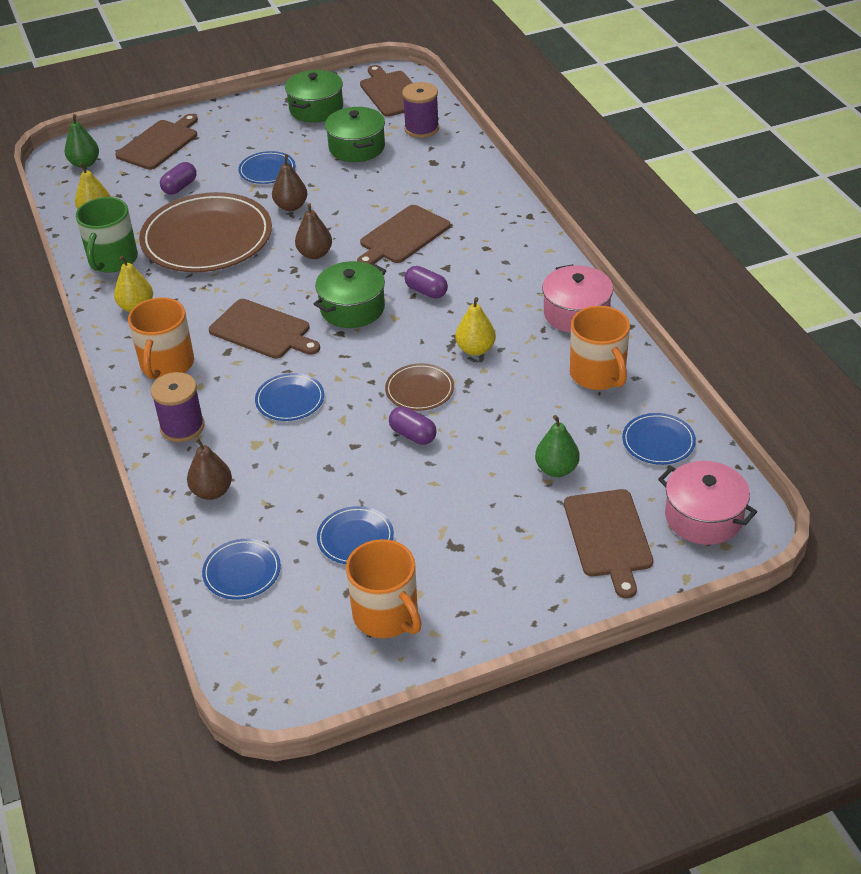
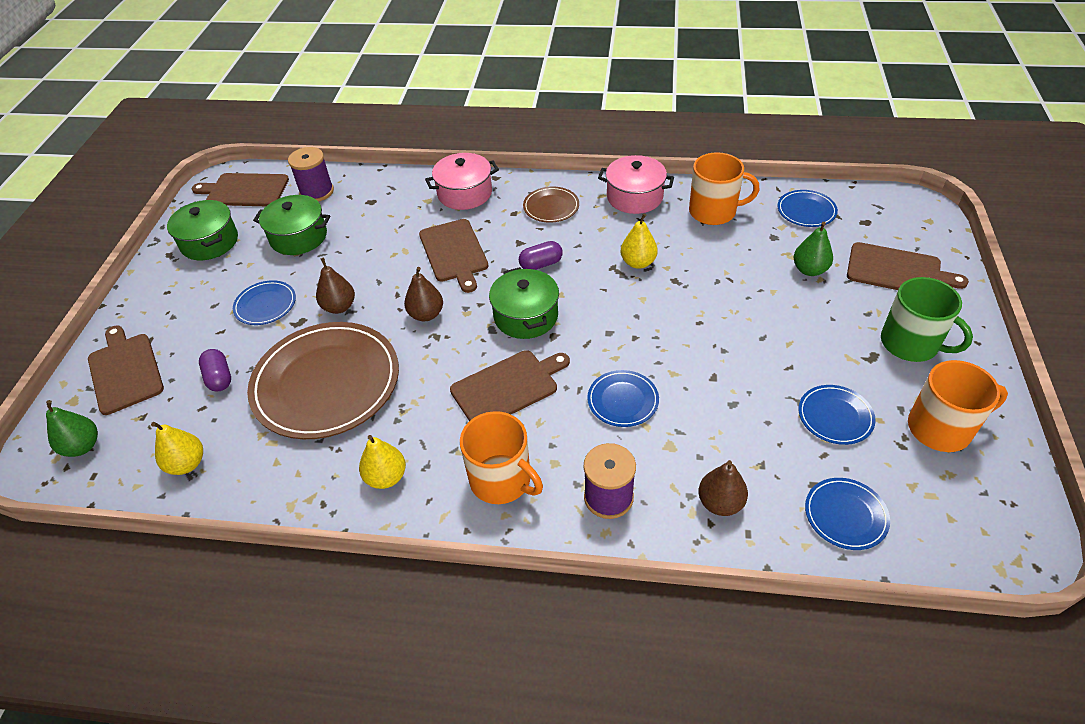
camera: 60 degrees left, 5 degrees up
green mug [76,197,138,273] -> green mug moved to [881,277,973,362]
brown plate [385,363,454,411] -> brown plate moved to [523,187,579,223]
purple capsule [389,407,437,445] -> none
pink pot [658,461,757,545] -> pink pot moved to [425,153,499,210]

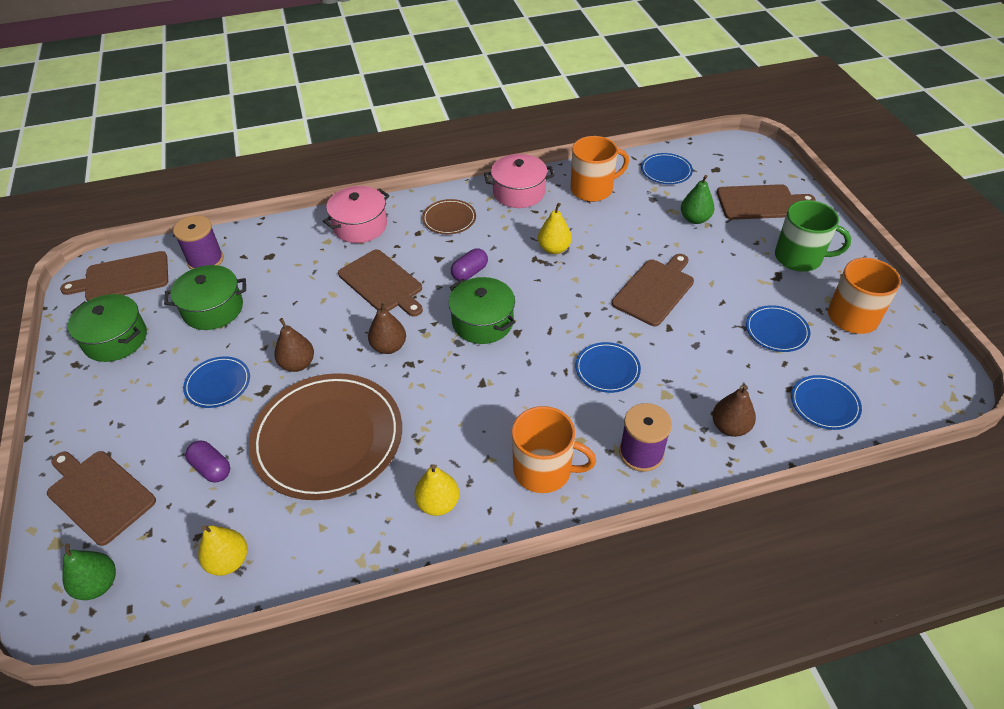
camera: 25 degrees left, 0 degrees up
brown cutting board [450,350,570,421] -> brown cutting board moved to [612,254,694,326]

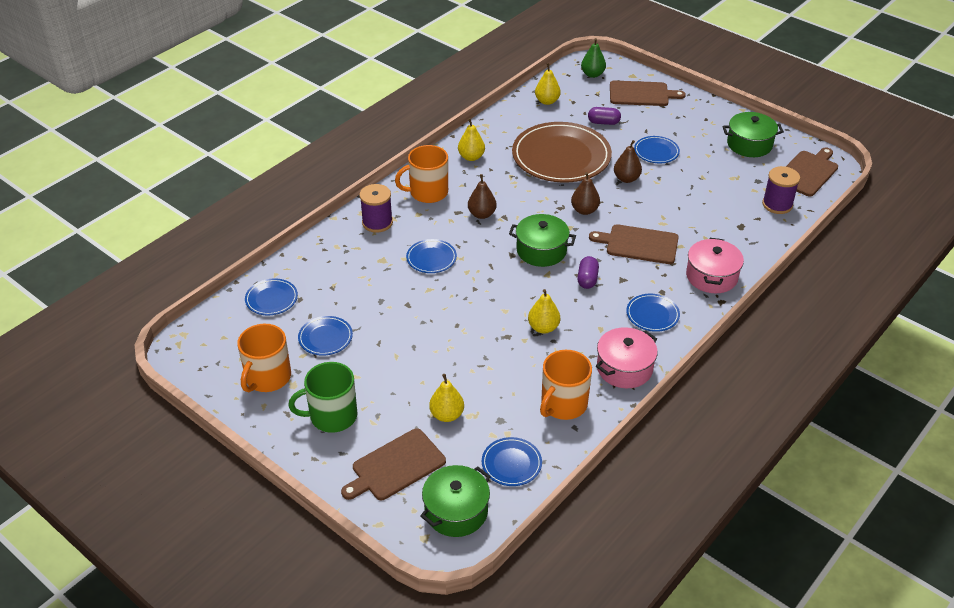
camera: 145 degrees right, 5 degrees down
green pot [164,265,246,330] -> green pot moved to [420,465,491,537]
brown plate [422,199,476,234] -> blue plate [626,294,680,332]
brown cutting board [612,254,694,326] -> none
green pear [681,175,714,224] -> yellow pear [429,374,464,422]
brown pear [712,385,756,437] -> brown pear moved to [468,174,497,219]

